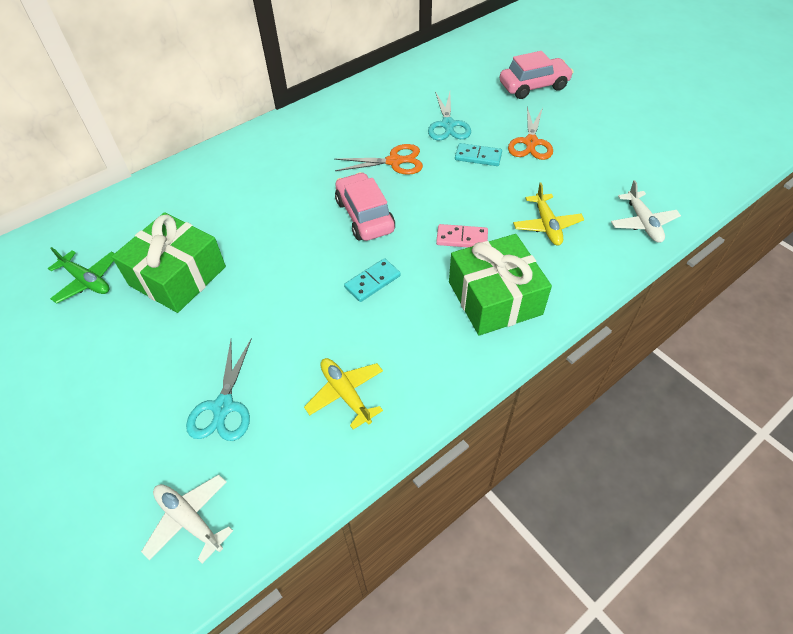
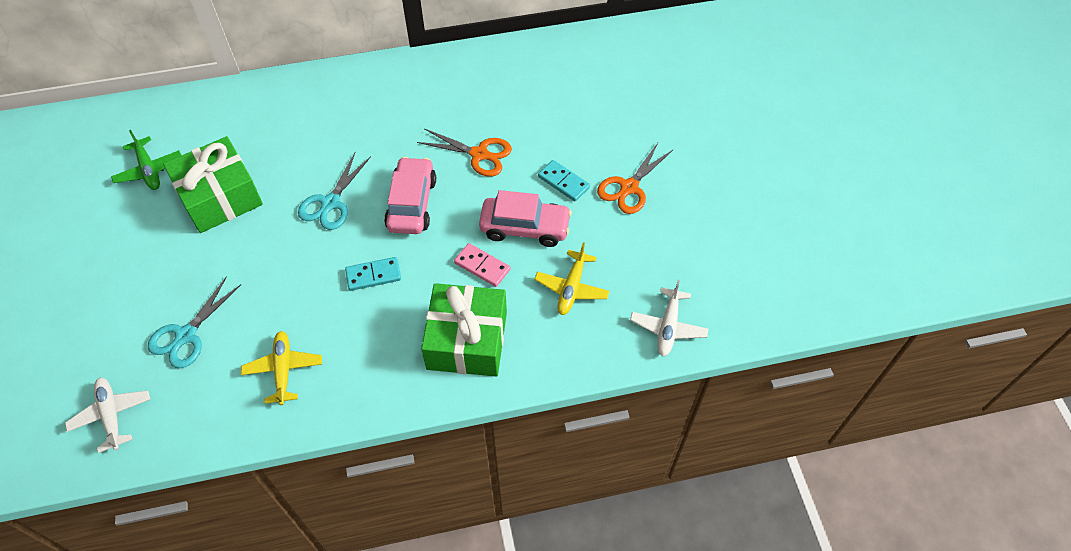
camera: 25 degrees right, 5 degrees up
turquoise scissors [428,92,471,140] -> turquoise scissors moved to [298,153,371,230]
pink car [500,51,574,99] -> pink car moved to [479,190,572,247]

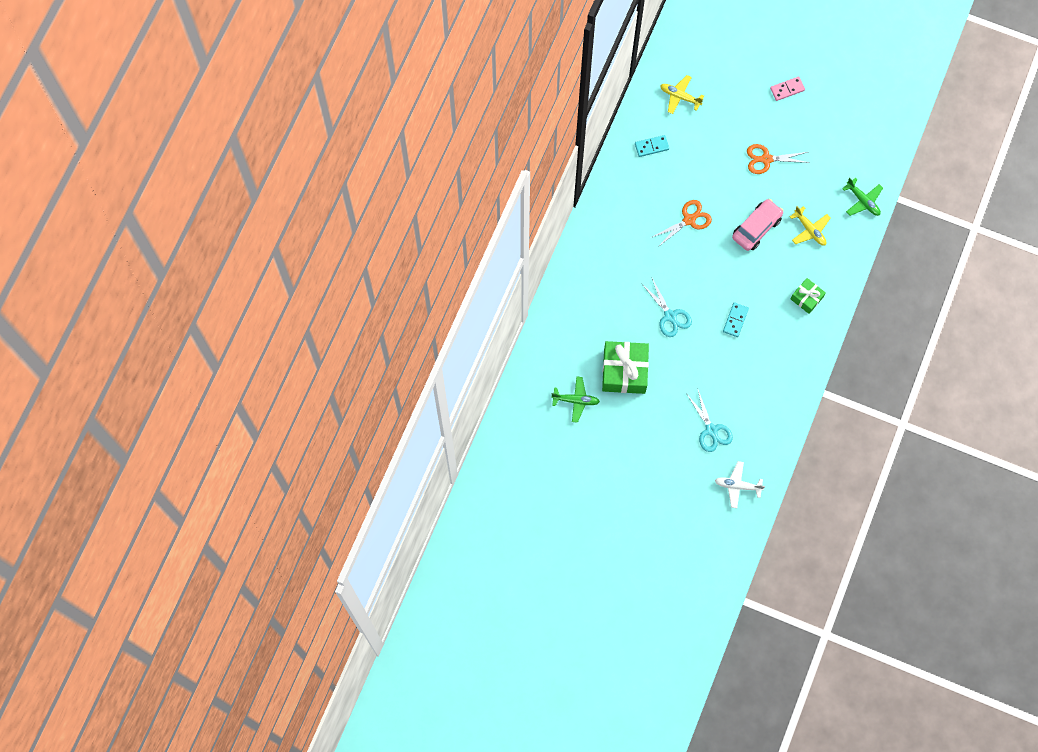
camera: 55 degrees left, 15 degrees up
yellow plane [241,331,322,405] -> yellow plane moved to [660,75,704,114]
pink car [384,157,436,234] -> none
green gift [421,283,507,377] -> green gift [791,278,826,314], size x0.55
pink domino [454,243,510,287] -> pink domino moved to [770,77,805,101]
turquoise domino [538,160,590,202] -> turquoise domino moved to [635,135,669,157]
orange scissors [597,143,674,214] -> orange scissors turned 105 degrees clockwise [747,144,810,174]
white plane [630,280,708,356] -> green plane [842,178,883,216]

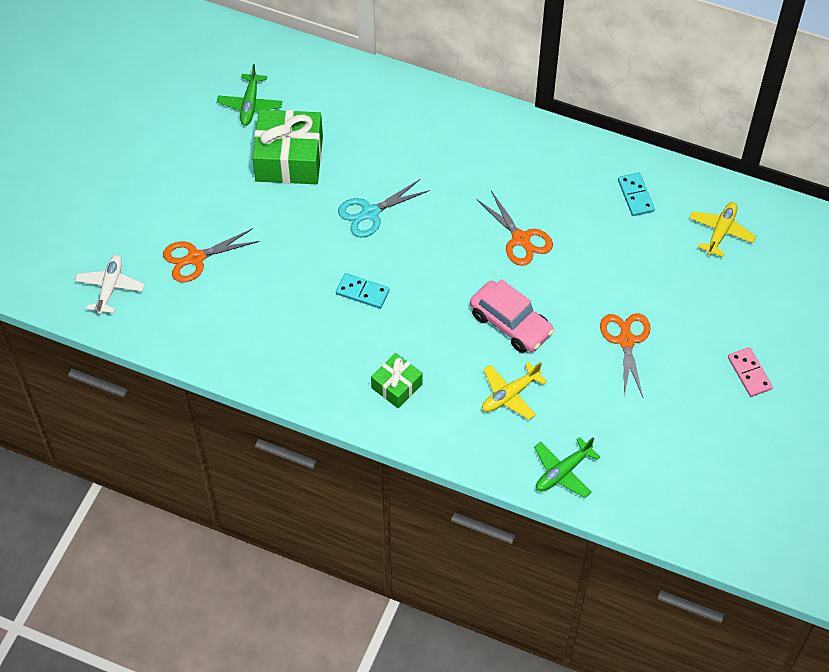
camera: 90 degrees right, 15 degrees down
turquoise scissors [686,390,733,452] -> orange scissors [163,228,260,282]

